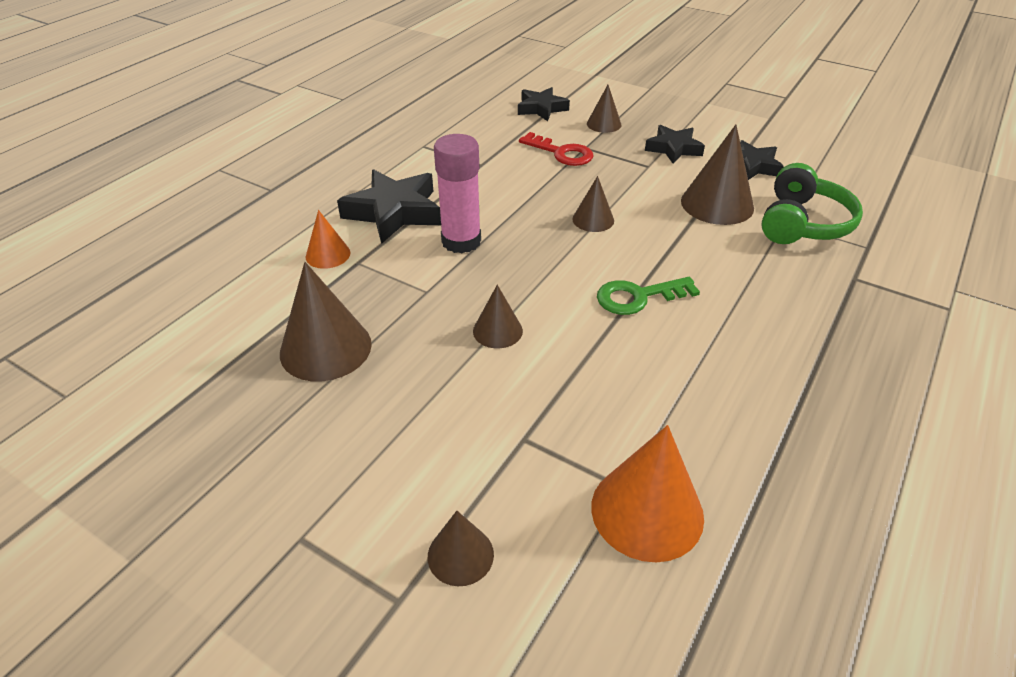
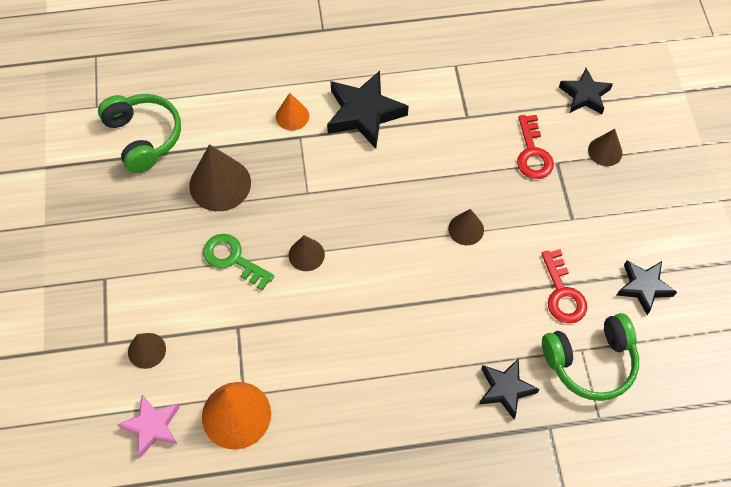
camera: 50 degrees right, 20 degrees up
pink glue stick [434,134,481,254] -> none
green key [597,277,700,315] -> green key moved to [203,234,275,291]
black star [645,125,705,164] -> black star moved to [479,358,539,419]
brown cone [681,125,754,225] -> red key [541,249,587,323]
none -> green headphones [98,94,181,173]
none -> pink star [117,394,180,458]

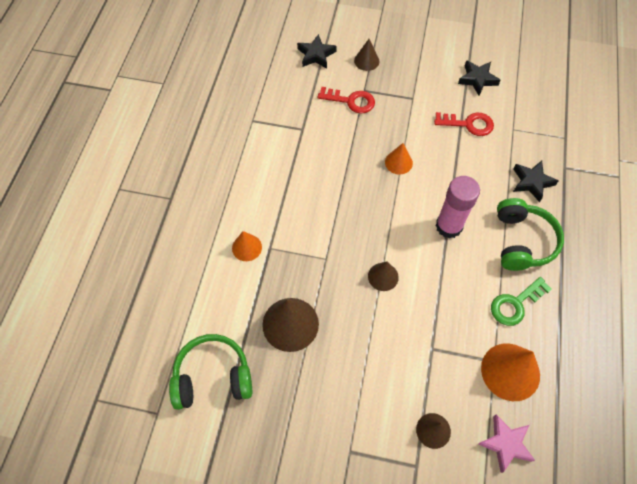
camera: 70 degrees left, 0 degrees up
green key [203,234,275,291] -> green key moved to [491,277,552,326]
black star [327,71,409,149] -> none
brown cone [448,209,484,245] -> orange cone [385,143,413,175]
green headphones [542,313,639,401] -> green headphones moved to [497,198,564,271]
none -> pink glue stick [436,176,480,238]

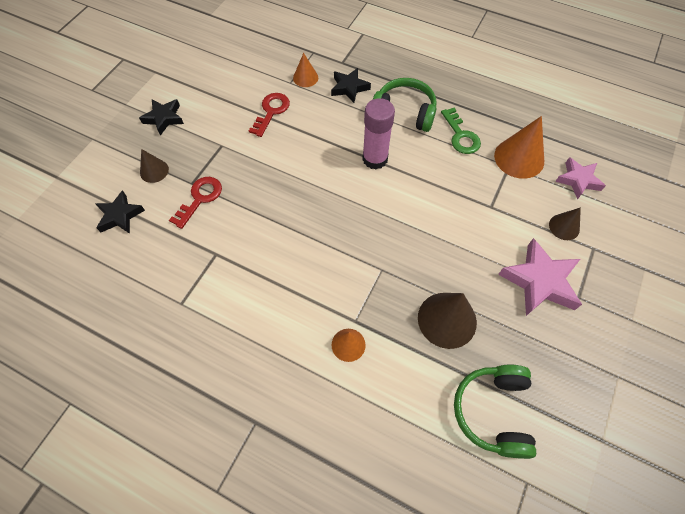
camera: 75 degrees left, 0 degrees up
brown cone [368,262,399,291] -> none
orange cone [385,143,413,175] -> orange cone moved to [293,53,318,87]
black star [458,60,501,95] -> black star moved to [139,99,184,136]
none -> pink star [498,238,582,316]

